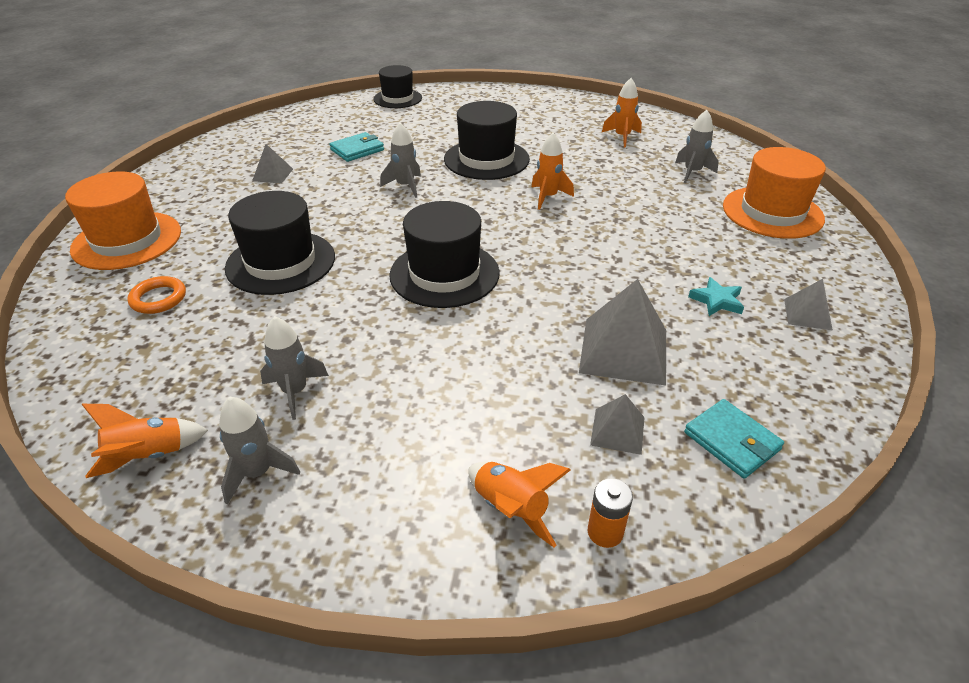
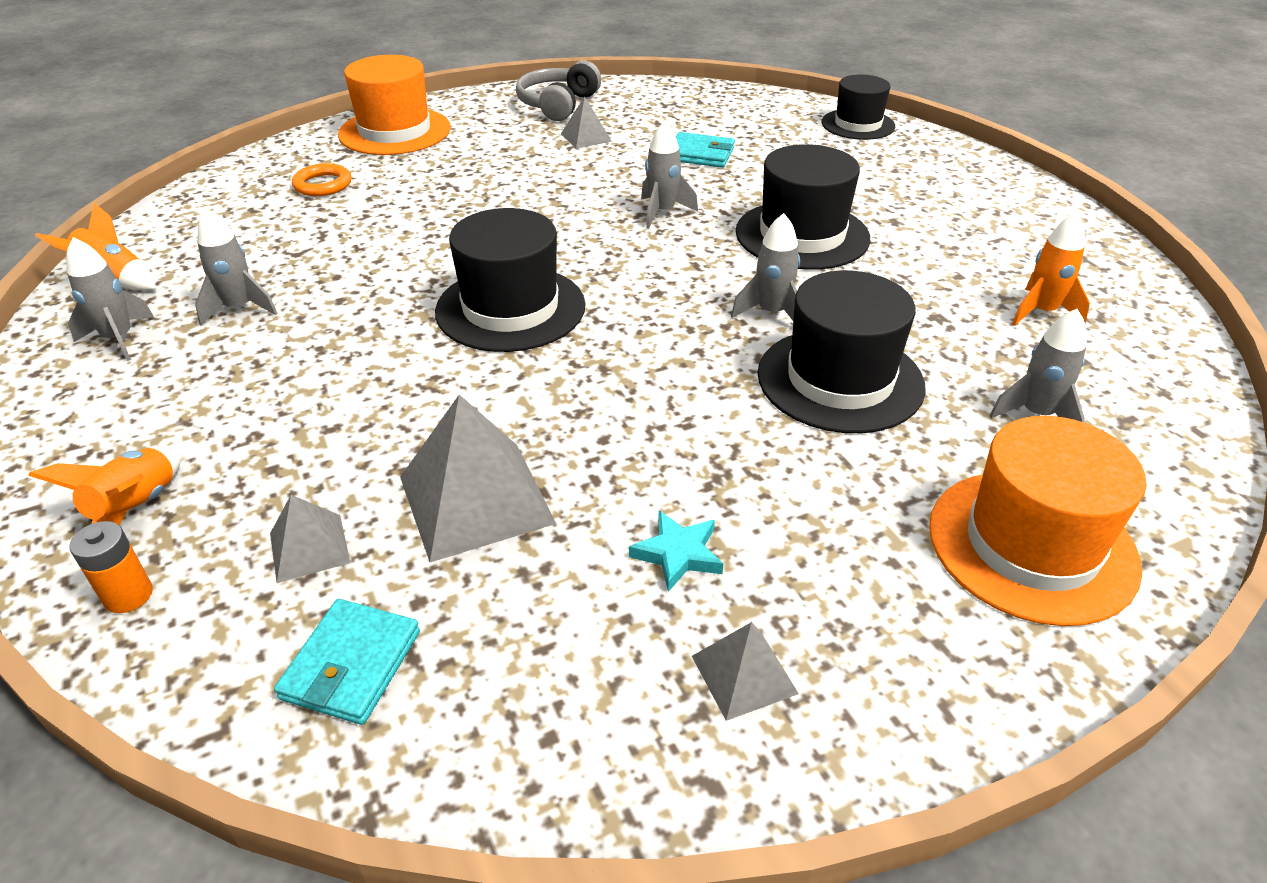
camera: 55 degrees right, 0 degrees up
black hat [225,191,335,295] -> black hat moved to [758,270,926,433]
orange rocket [532,132,574,210] -> grey rocket [731,213,800,320]
none -> grey headphones [516,60,601,121]

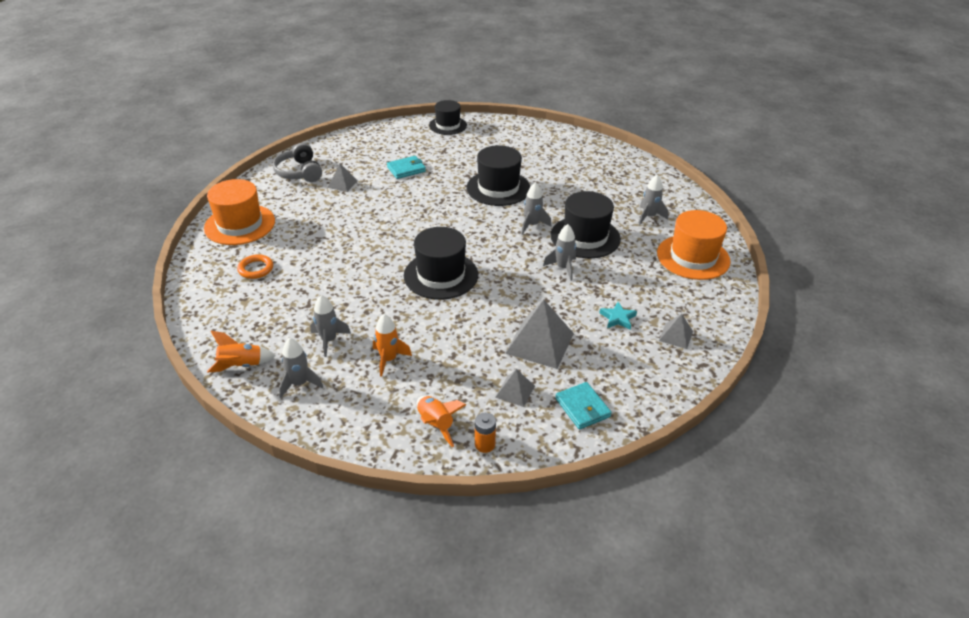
camera: 45 degrees left, 0 degrees up
grey rocket [641,121,698,228] -> grey rocket moved to [543,224,576,281]
orange rocket [1012,212,1090,326] -> orange rocket moved to [373,314,412,377]

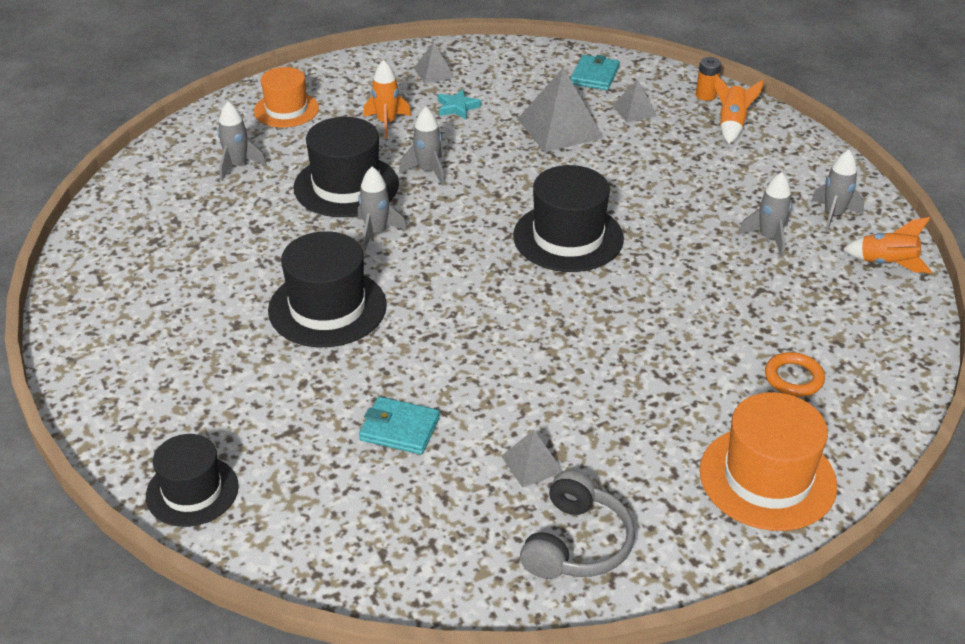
camera: 135 degrees left, 0 degrees up
orange rocket [373,314,412,377] -> orange rocket moved to [363,60,411,138]
orange hat [657,210,731,280] -> orange hat [254,67,319,127], size x0.67

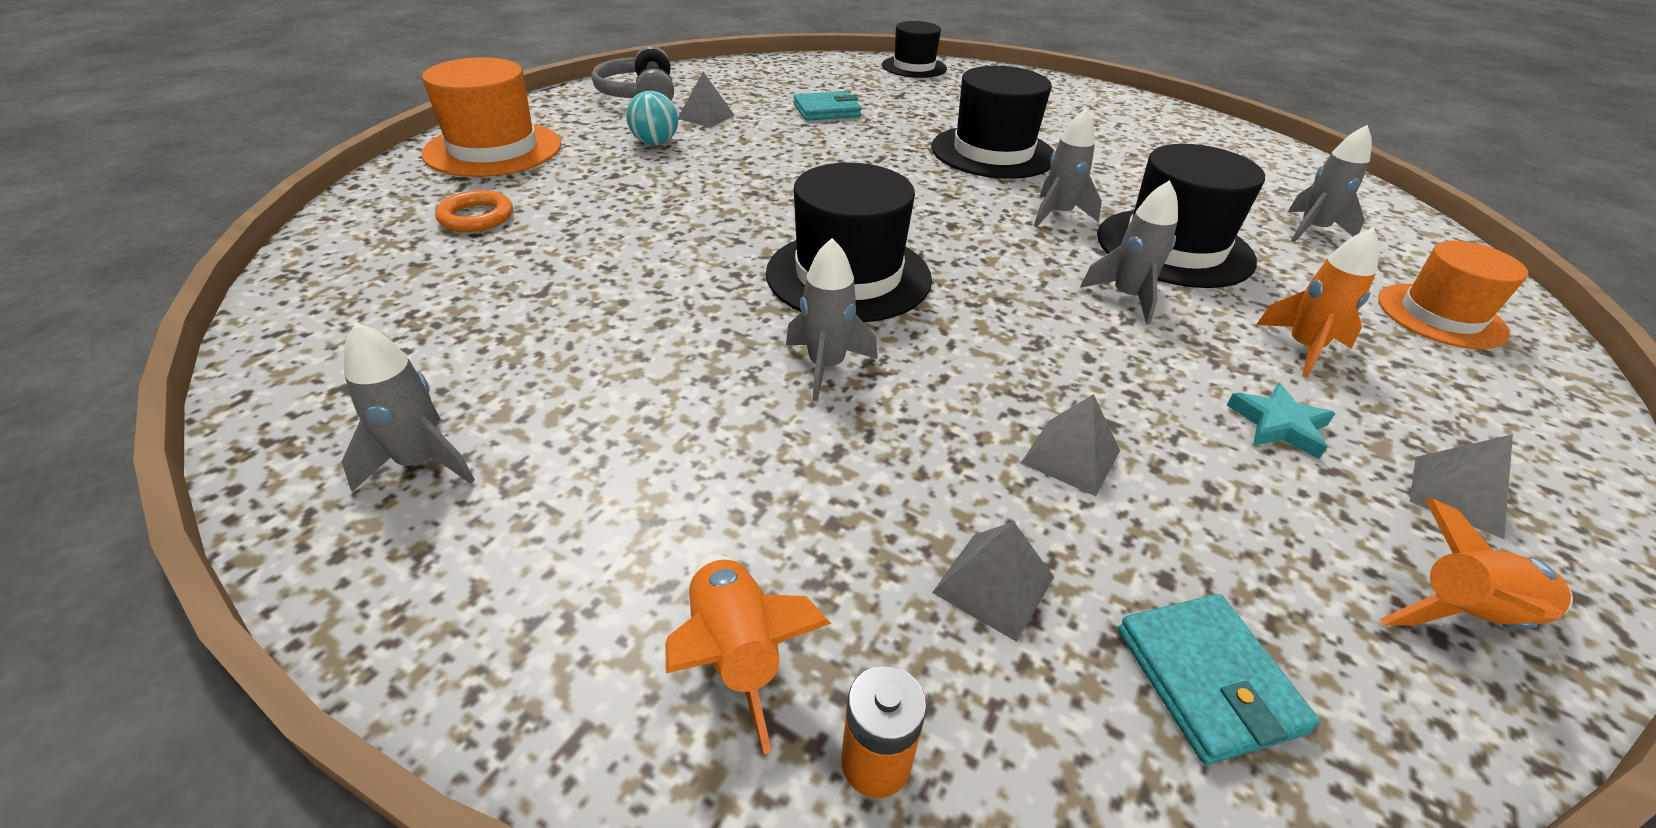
camera: 145 degrees right, 0 degrees up
grey pyramid [518,67,604,152] -> grey pyramid [1021,394,1120,496], size x0.53
grey rocket [738,172,792,257] -> grey rocket moved to [786,238,877,401]
orange rocket [843,217,932,273] -> orange rocket moved to [1380,498,1573,629]
none -> turquoise ball [626,91,678,145]

